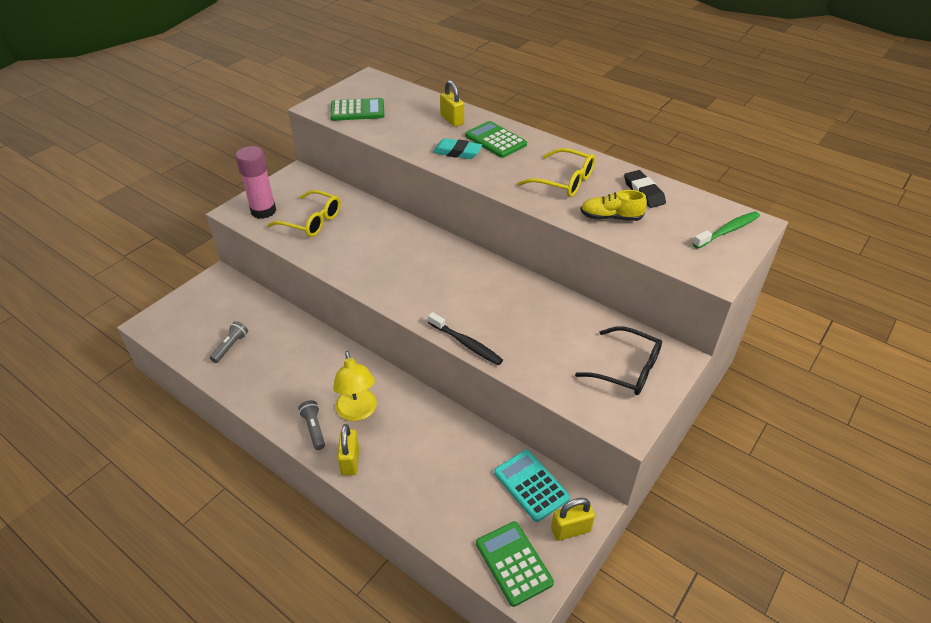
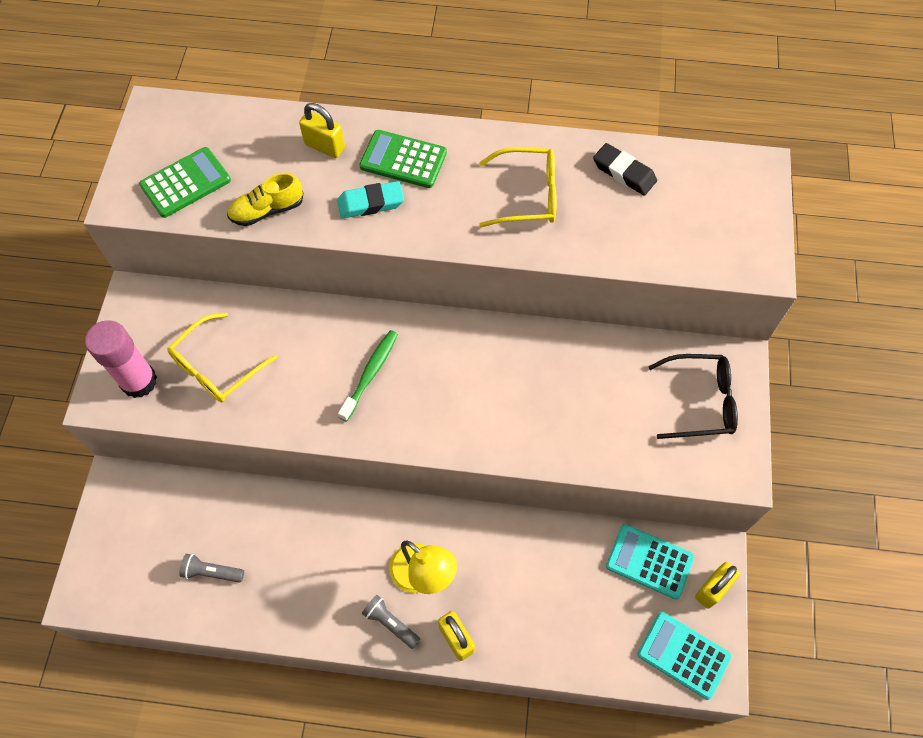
camera: 30 degrees left, 20 degrees up
grey flashlight [210,321,248,363] -> grey flashlight turned 75 degrees counterclockwise [179,554,244,583]
yellow glasses [268,190,341,237] -> yellow glasses turned 135 degrees clockwise [167,312,277,402]
black toothbrush [428,312,503,365] -> none
green calculator [476,521,554,607] -> turquoise calculator [637,612,732,700]
yellow shoe [580,190,647,221] -> yellow shoe moved to [227,172,303,226]
green toothbrush [692,211,760,249] -> green toothbrush moved to [338,330,398,422]

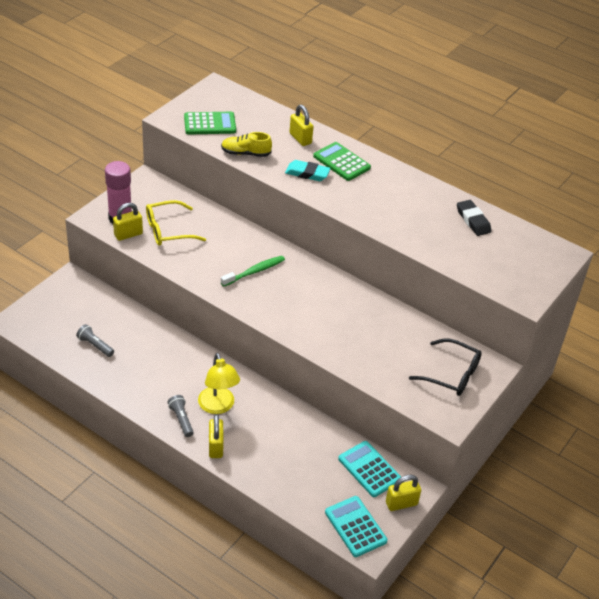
camera: 25 degrees right, 20 degrees down
yellow glasses [479,147,557,227] -> none
none -> yellow padlock [113,203,143,241]

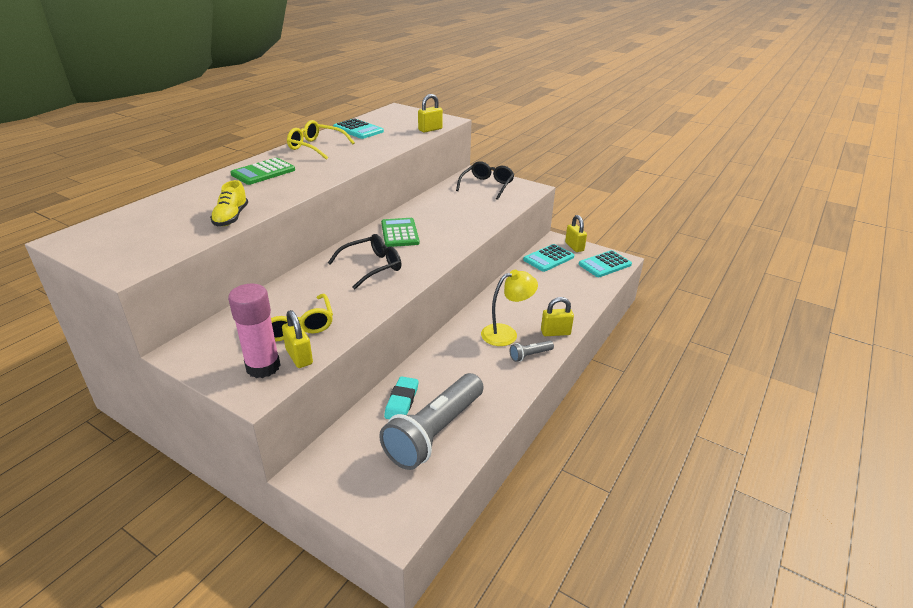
camera: 90 degrees left, 10 degrees down
grey flashlight [76,324,114,357] -> grey flashlight [379,373,483,470], size x2.39
green calculator [184,112,236,135] -> green calculator moved to [381,218,419,247]
green toothbrush [221,256,285,287] -> black glasses [328,234,401,289]
turquoise eraser [285,160,330,181] -> turquoise eraser moved to [384,376,419,419]
yellow padlock [290,105,314,146] -> yellow padlock moved to [418,94,443,133]
black eraser [457,200,492,236] -> turquoise calculator [333,118,384,139]
none -> yellow glasses [287,120,355,160]

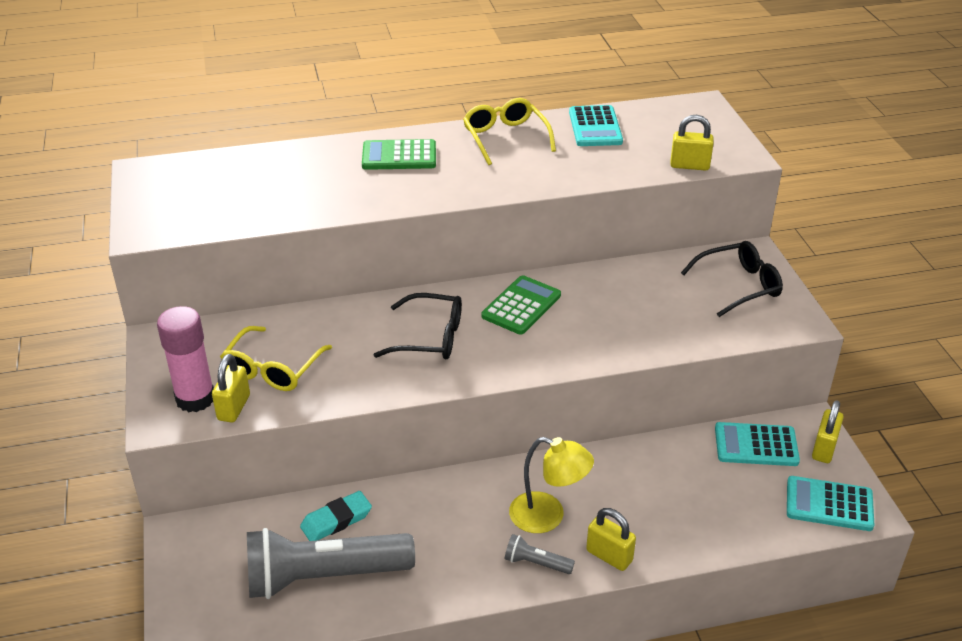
camera: 45 degrees right, 5 degrees up
yellow shoe [210,180,248,226] -> none

